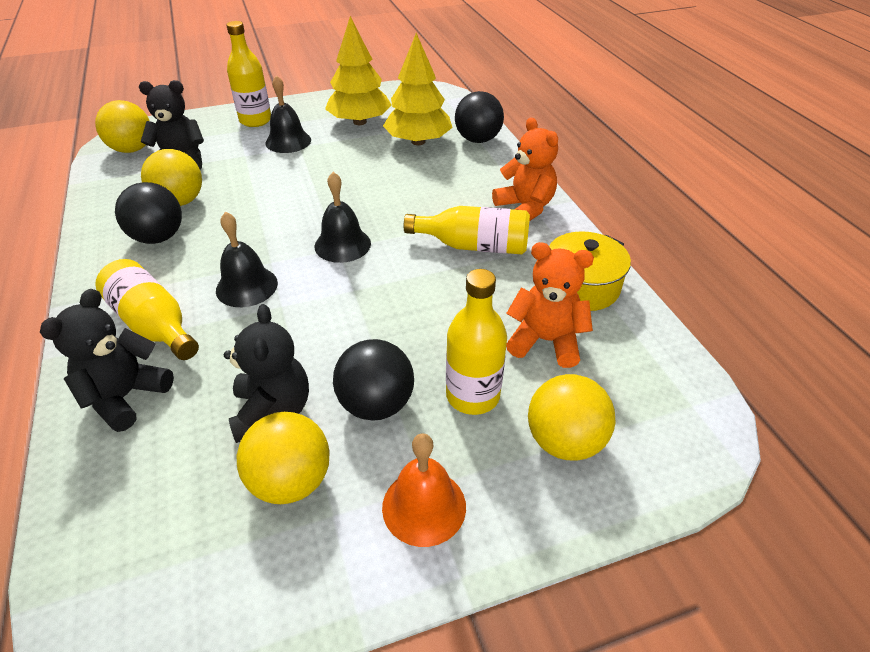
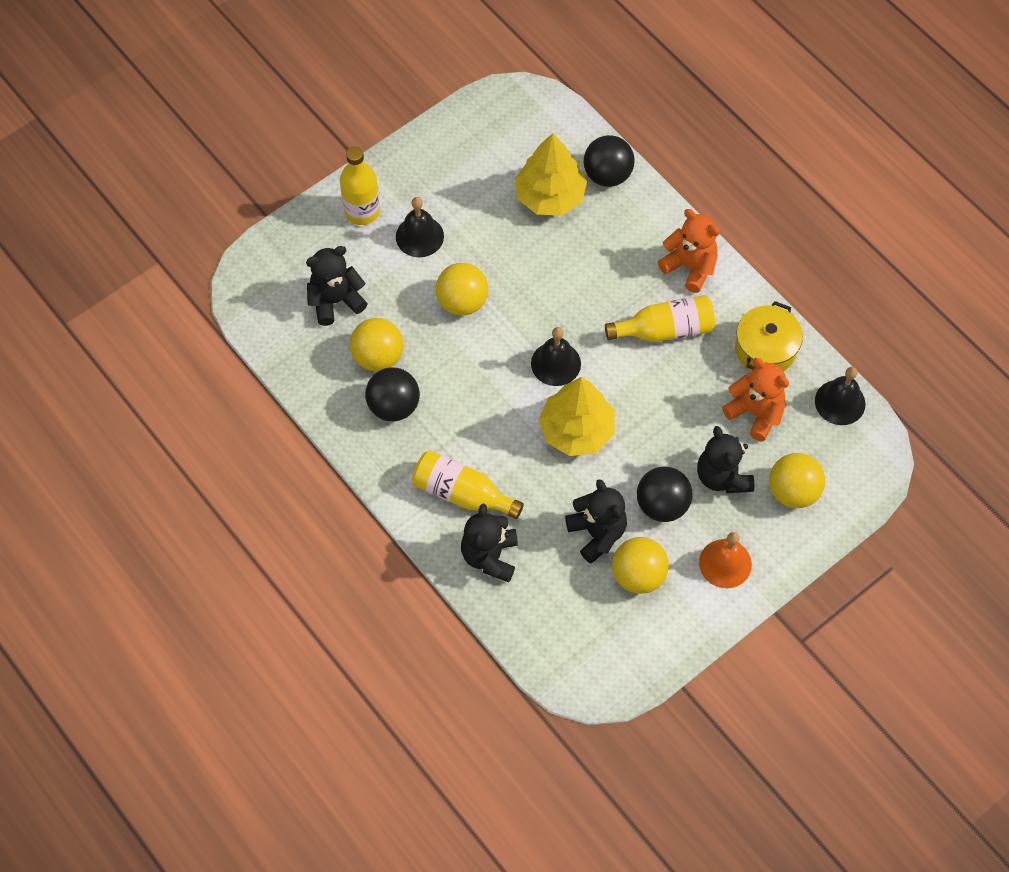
camera: 20 degrees left, 20 degrees up
yellow ball [95,100,150,153] -> yellow ball moved to [436,263,488,315]
black bell [216,212,278,307] -> black bell moved to [815,367,865,425]
yellow tree [325,16,392,125] -> yellow tree moved to [538,377,615,456]
yellow bottle [446,269,507,415] -> black teddy bear [697,426,754,493]
orange teddy bear [506,242,594,368] -> orange teddy bear turned 45 degrees clockwise [722,358,789,441]

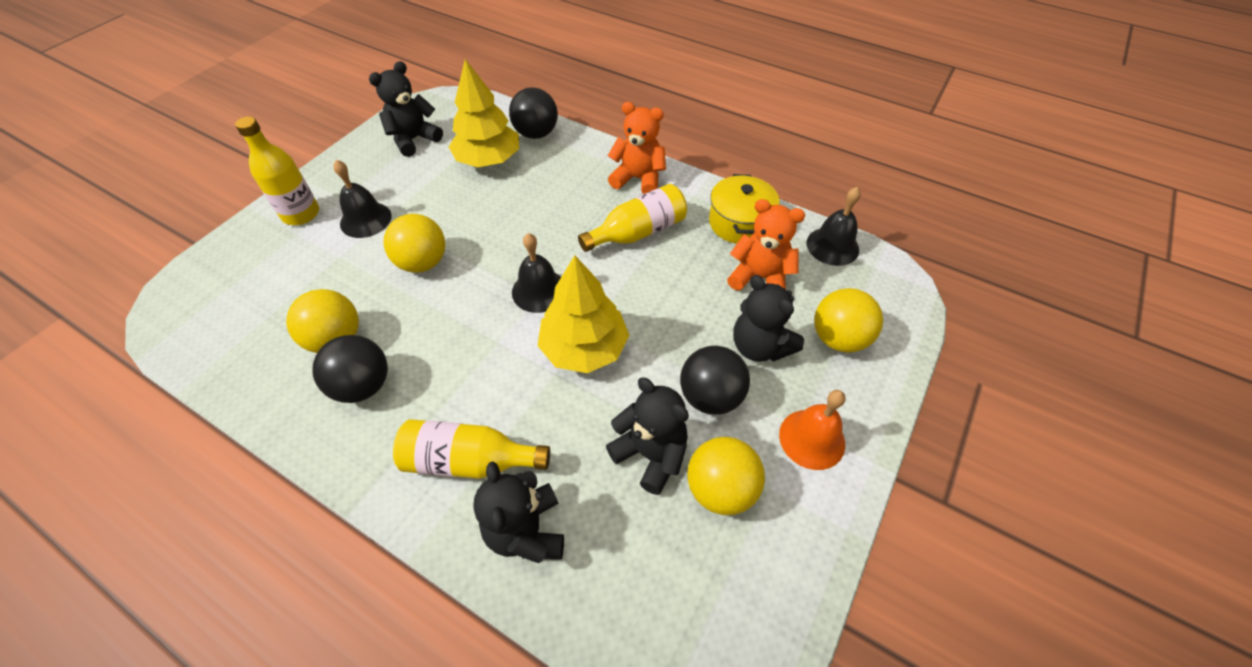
camera: 20 degrees left, 10 degrees down
black teddy bear [306,246,368,326] -> black teddy bear moved to [369,61,443,157]

